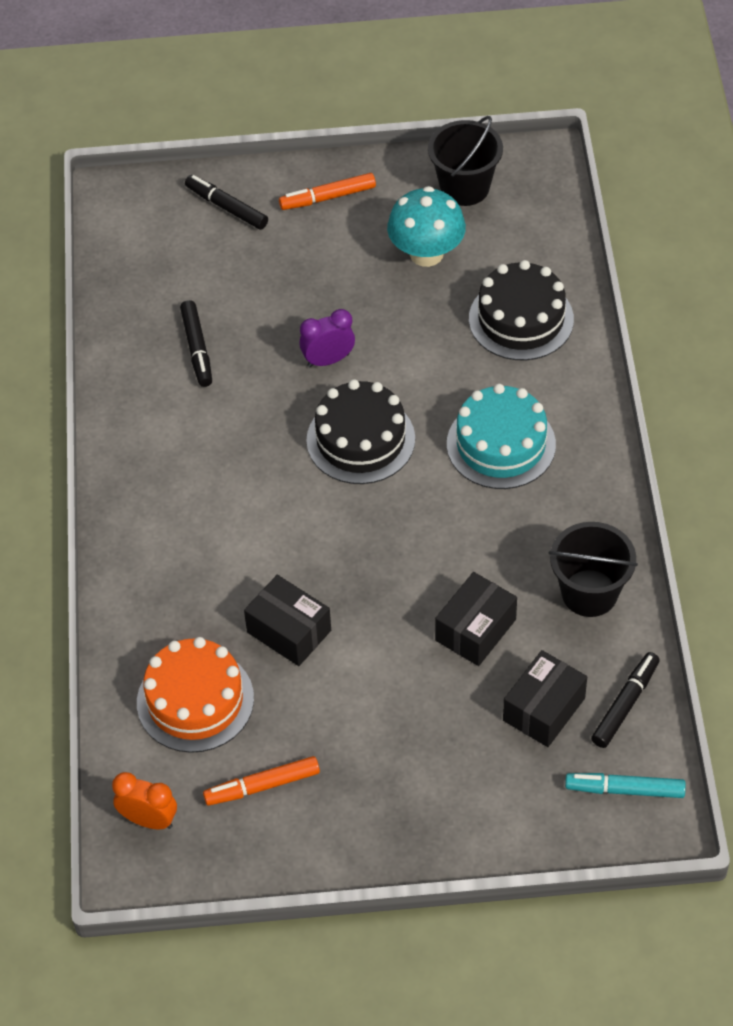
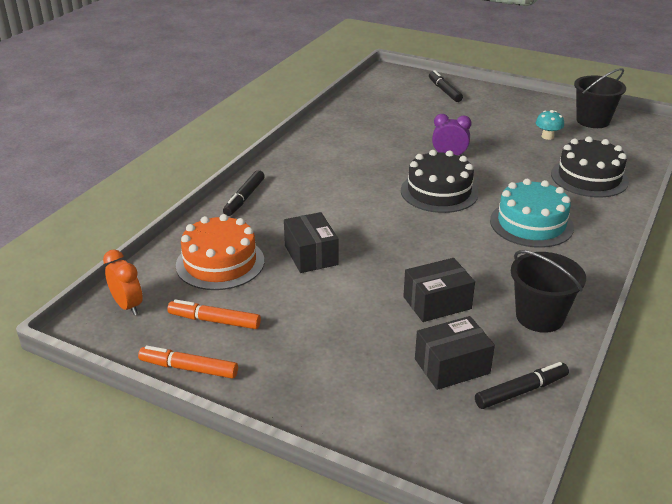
camera: 30 degrees right, 20 degrees down
black marker [180,300,212,387] -> black marker moved to [223,170,265,216]
orange marker [279,173,376,210] -> orange marker moved to [138,346,238,379]
turquoise mushroom [387,186,466,267] -> turquoise mushroom [536,110,564,140], size x0.54
turquoise marker [565,773,686,798] -> none

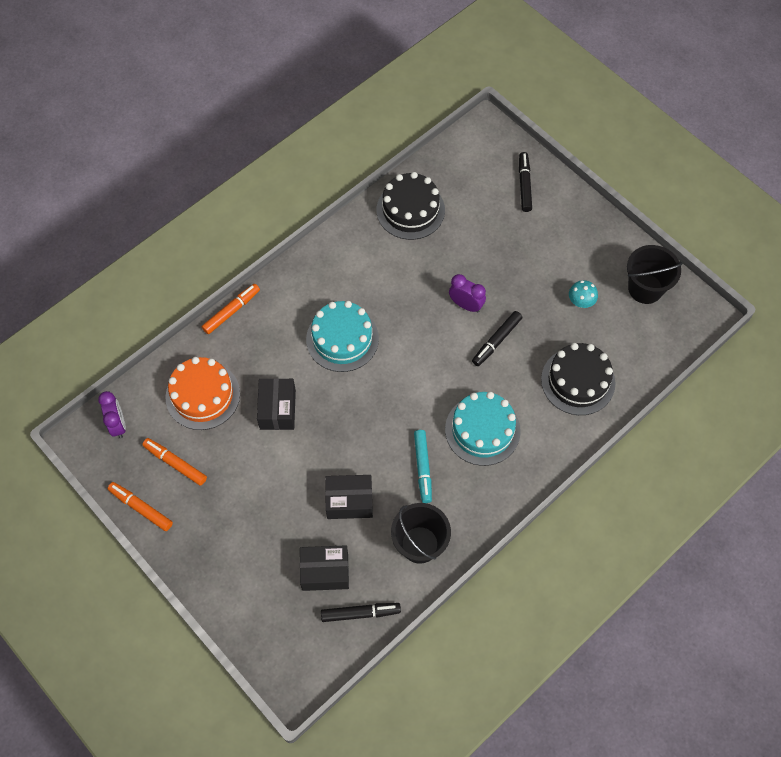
camera: 20 degrees right, 30 degrees up
orange clock [103,250,143,315] -> purple clock [98,391,126,438]
black marker [223,170,265,216] -> black marker moved to [472,311,522,366]
black cake [401,150,479,213] -> black cake moved to [377,172,445,240]
none -> orange marker [202,284,260,334]
none -> turquoise cake [306,301,379,372]
none -> turquoise marker [414,430,432,503]

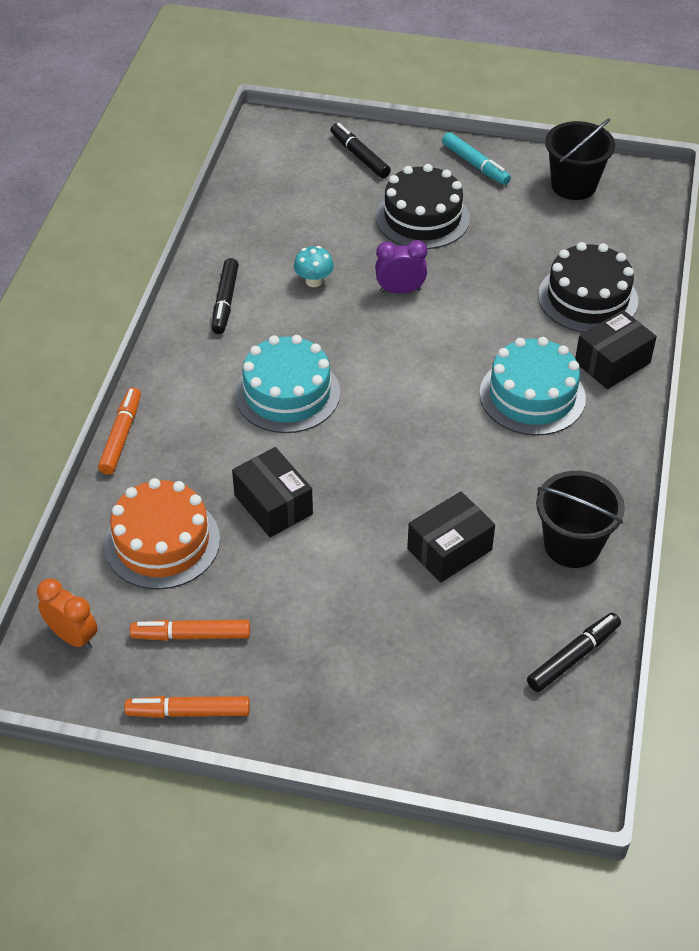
camera: 35 degrees left, 15 degrees down
purple clock [98,391,126,438] -> orange clock [37,578,98,650]
black box [300,545,349,591] -> black box moved to [575,310,657,389]
black cake [377,172,445,240] -> black cake moved to [376,164,470,249]
turquoise marker [414,430,432,503] -> turquoise marker moved to [442,132,511,185]
black marker [472,311,522,366] -> black marker moved to [212,258,239,334]
turquoise mushroom [569,280,598,308] -> turquoise mushroom moved to [294,246,334,287]

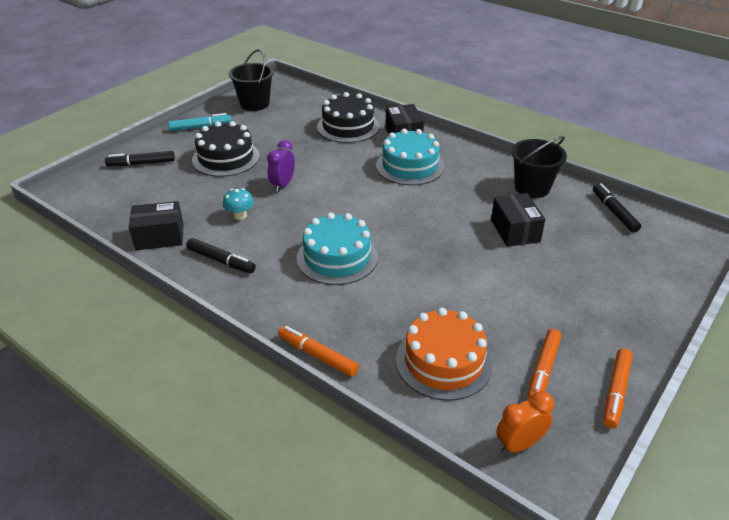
camera: 65 degrees left, 10 degrees down
black box [232,447,313,537] -> black box moved to [129,201,183,250]

